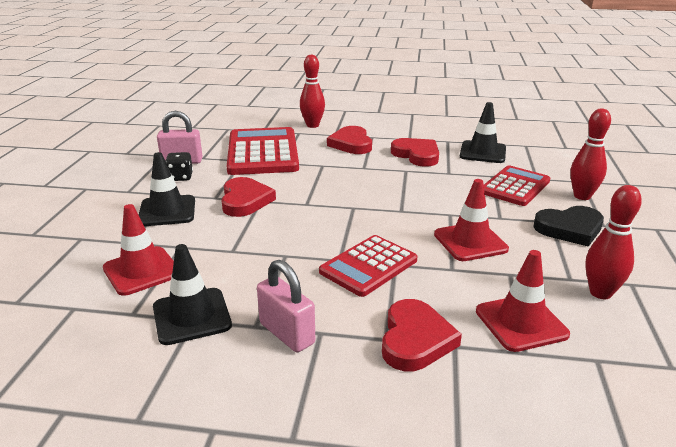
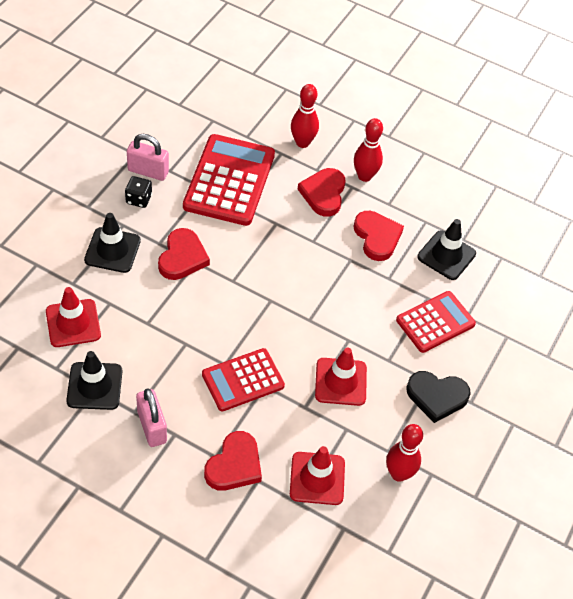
camera: 15 degrees right, 25 degrees up
red bowling pin [570,108,611,200] -> red bowling pin moved to [354,118,383,182]

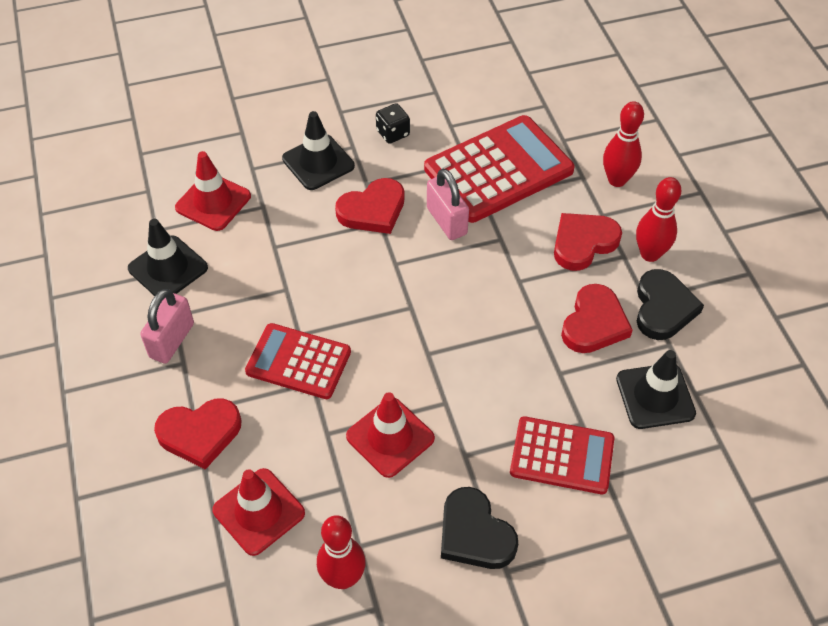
camera: 50 degrees right, 0 degrees up
pink padlock [127,134,169,181] -> pink padlock moved to [427,169,469,240]
none -> black heart [637,269,704,340]

